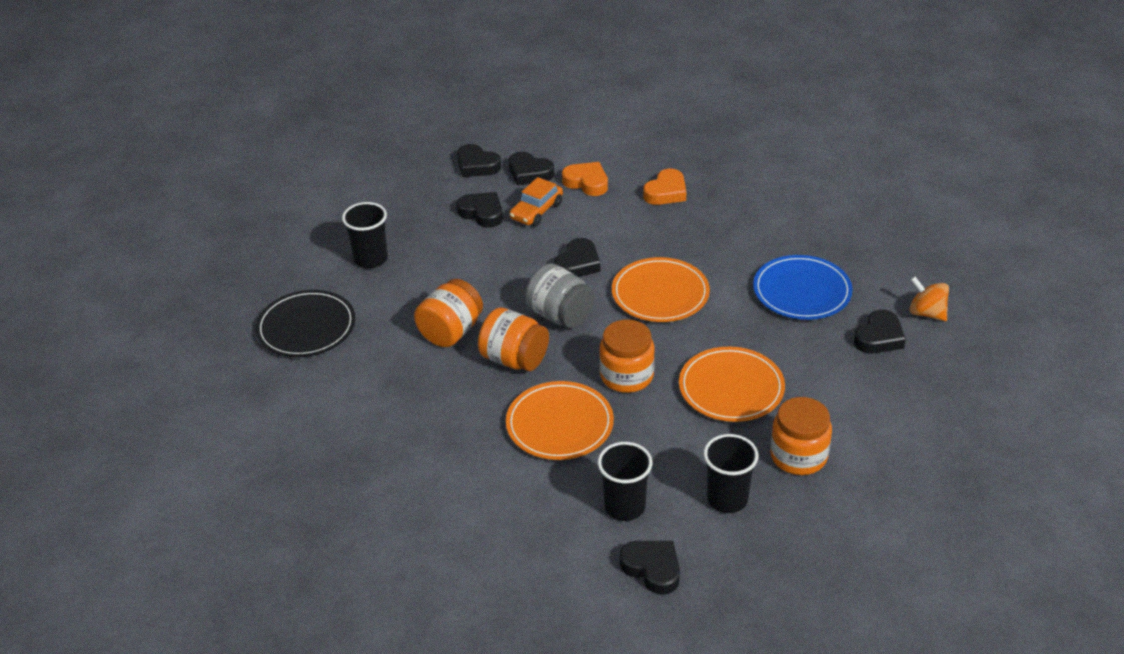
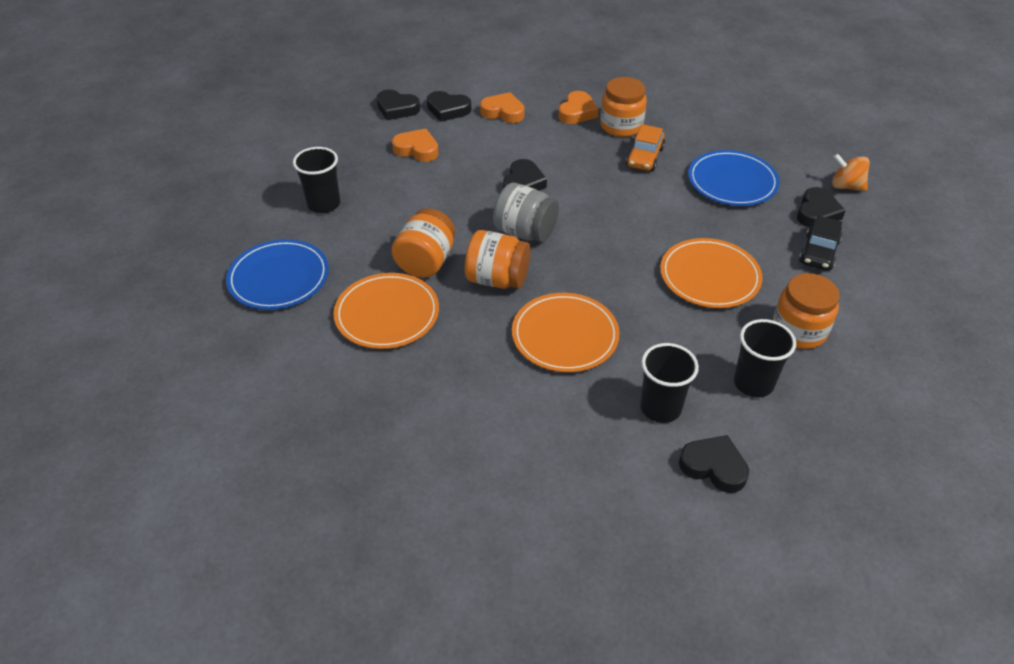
camera: 15 degrees left, 5 degrees up
black plate [255,290,356,357] -> blue plate [226,239,329,310]
black heart [457,192,503,228] -> orange heart [392,129,438,162]
orange car [510,177,563,226] -> orange car moved to [626,124,665,171]
orange jar [599,319,655,393] -> orange jar moved to [600,77,647,137]
orange plate [612,257,710,322] -> orange plate moved to [333,273,439,349]
none -> black car [799,216,842,270]

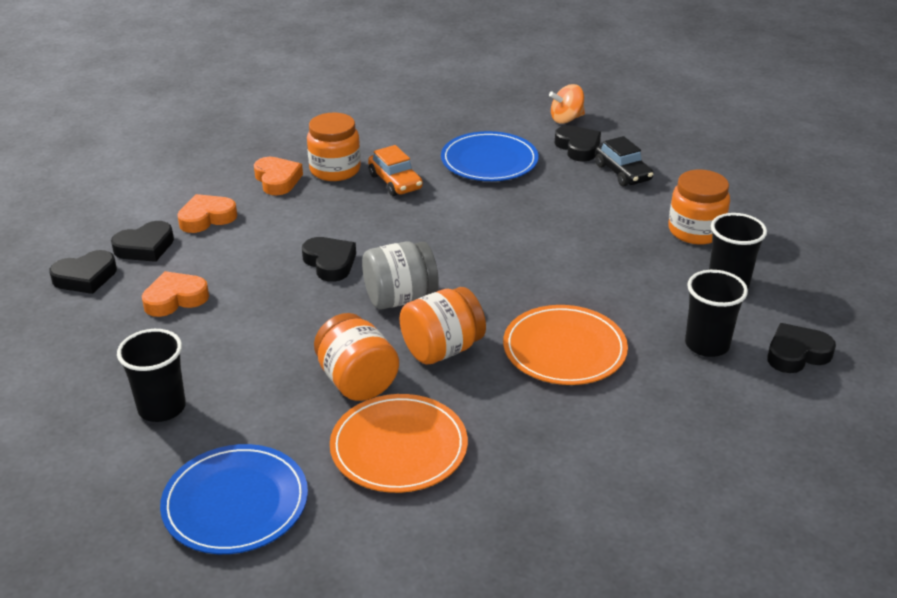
camera: 50 degrees left, 10 degrees down
orange plate [660,238,763,308] -> none

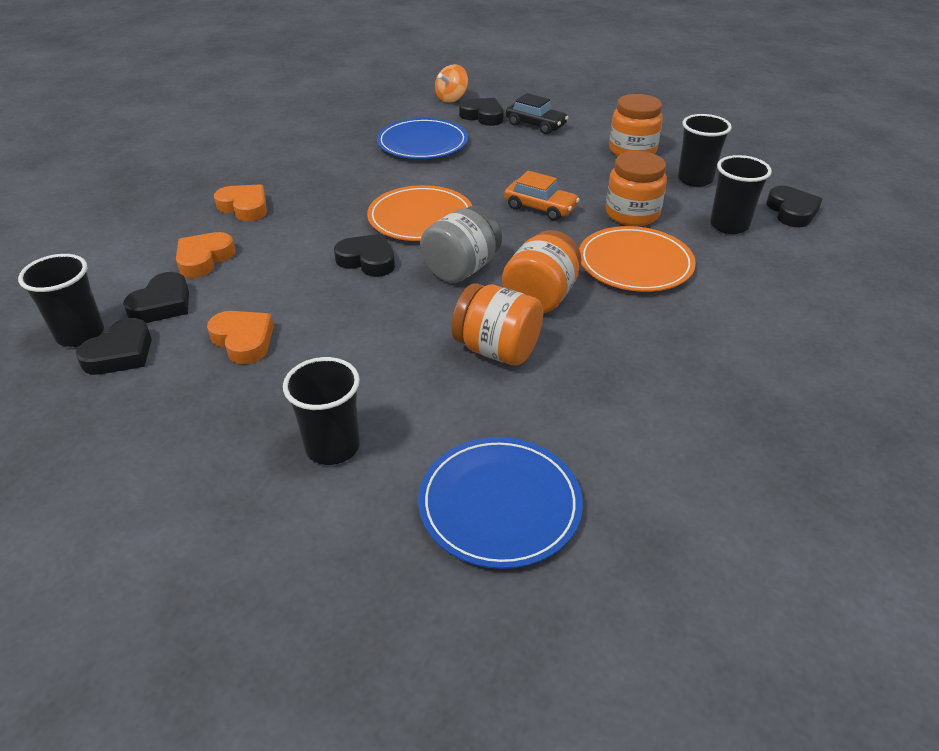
camera: 30 degrees left, 5 degrees up
orange heart [142,271,209,317] -> orange heart turned 105 degrees clockwise [207,311,274,364]
orange jar [307,113,361,181] -> orange jar moved to [606,151,667,226]
orange plate [330,394,468,493] -> orange plate moved to [367,185,472,241]
orange car [368,145,423,196] -> orange car moved to [504,171,580,221]
black heart [767,323,836,373] -> black heart turned 135 degrees clockwise [766,186,822,227]
none -> black cup [18,254,104,347]

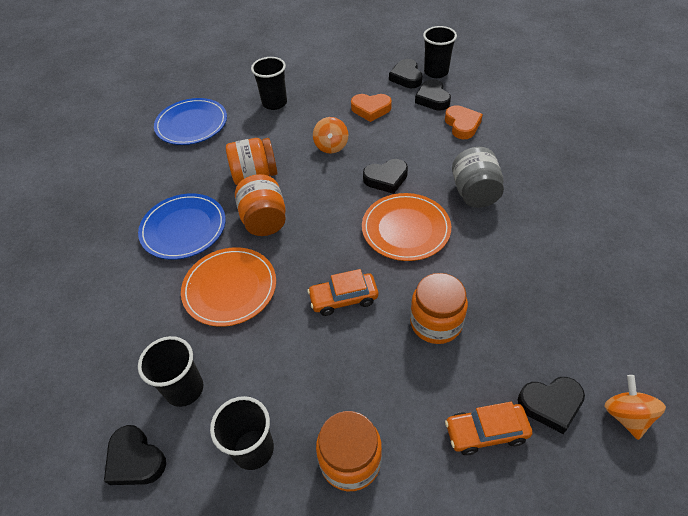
camera: 140 degrees right, 10 degrees up
orange heart [214,184,267,221] -> none
blue plate [377,118,468,159] -> blue plate moved to [138,193,226,260]
grey jar [420,206,502,283] -> grey jar moved to [452,147,504,208]
black car [506,93,569,134] -> orange car [445,402,532,455]
orange jar [606,151,667,226] -> orange jar moved to [410,273,468,344]
none -> orange spinning top [313,117,348,154]

